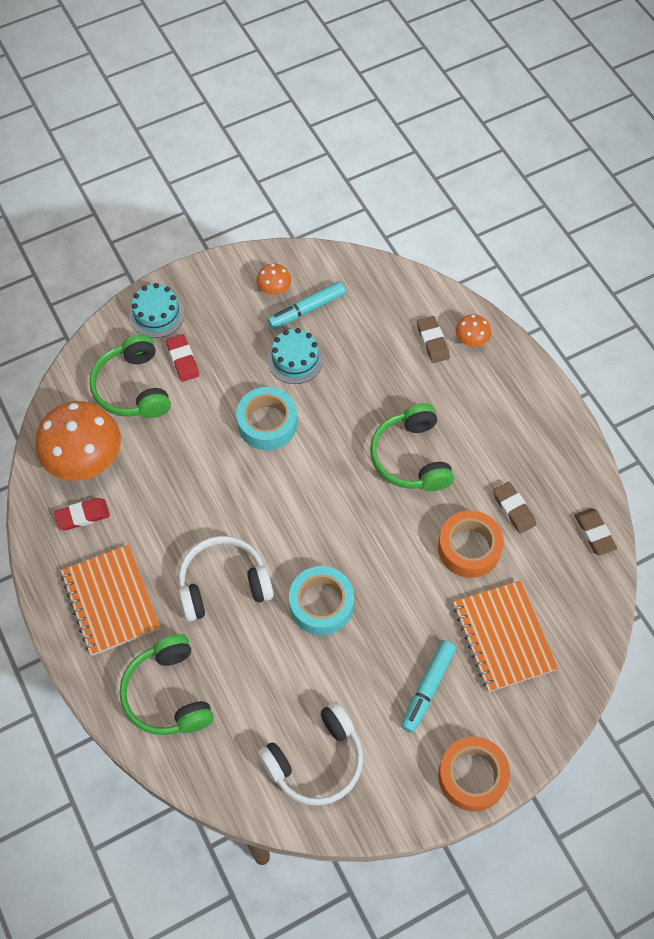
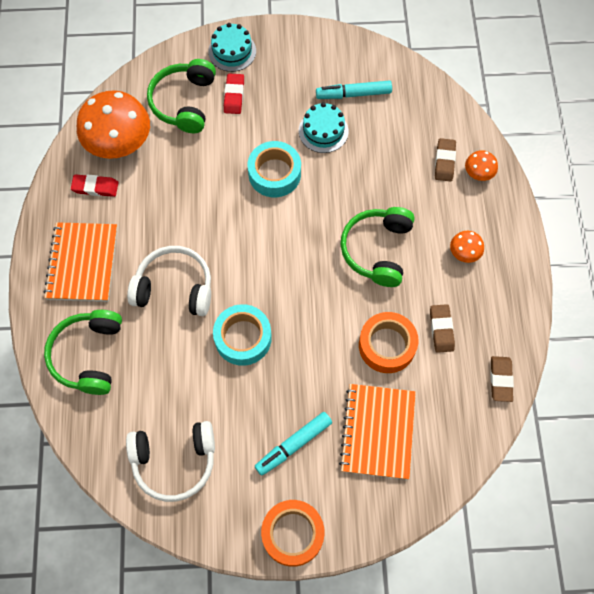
camera: 25 degrees right, 5 degrees up
orange mushroom [256,264,291,295] -> orange mushroom moved to [450,231,484,263]

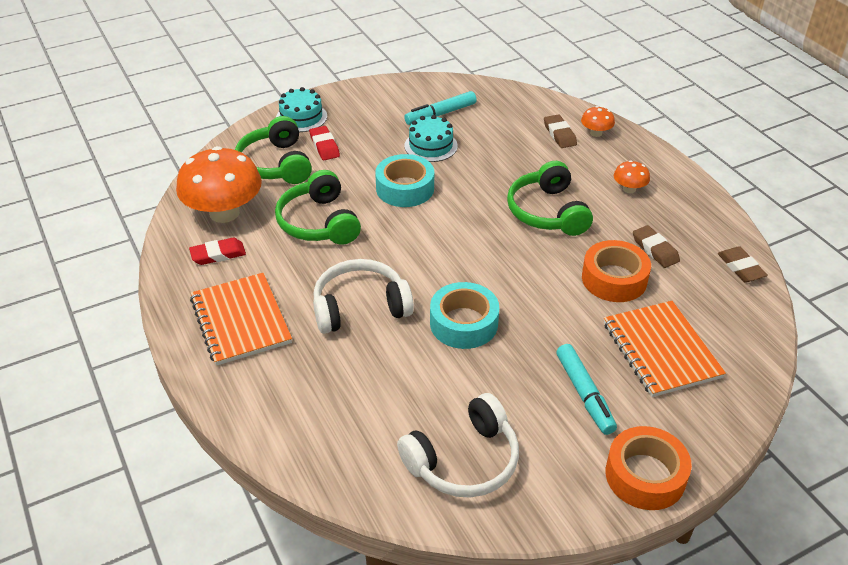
camera: 25 degrees left, 25 degrees down
green headphones [44,310,122,395] -> green headphones moved to [275,170,361,245]
turquoise marker [255,412,332,476] -> turquoise marker turned 45 degrees counterclockwise [556,344,617,435]

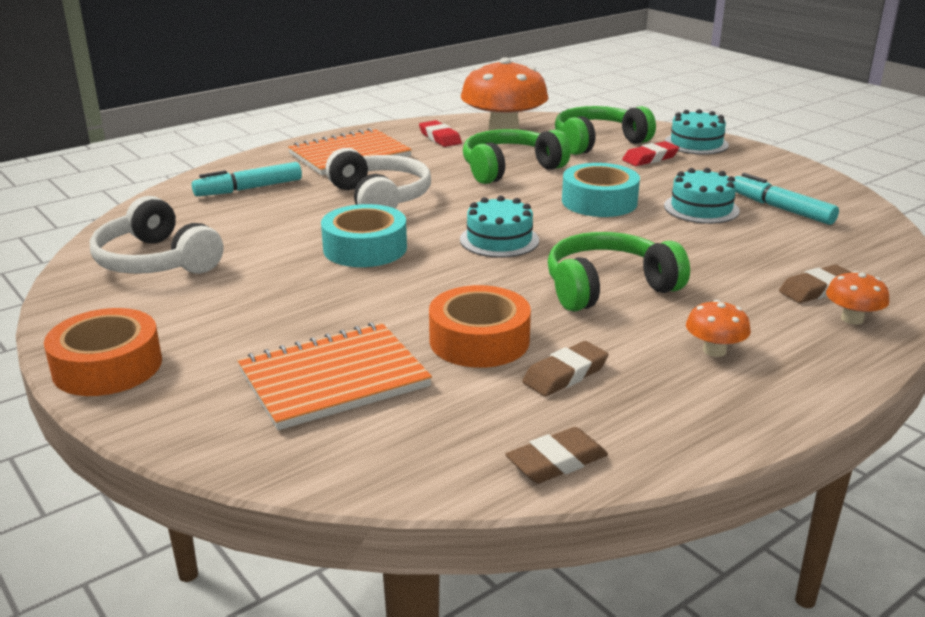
camera: 80 degrees right, 15 degrees down
turquoise marker [556,344,617,435] -> turquoise marker moved to [192,162,302,196]
none -> turquoise cake [460,196,539,258]

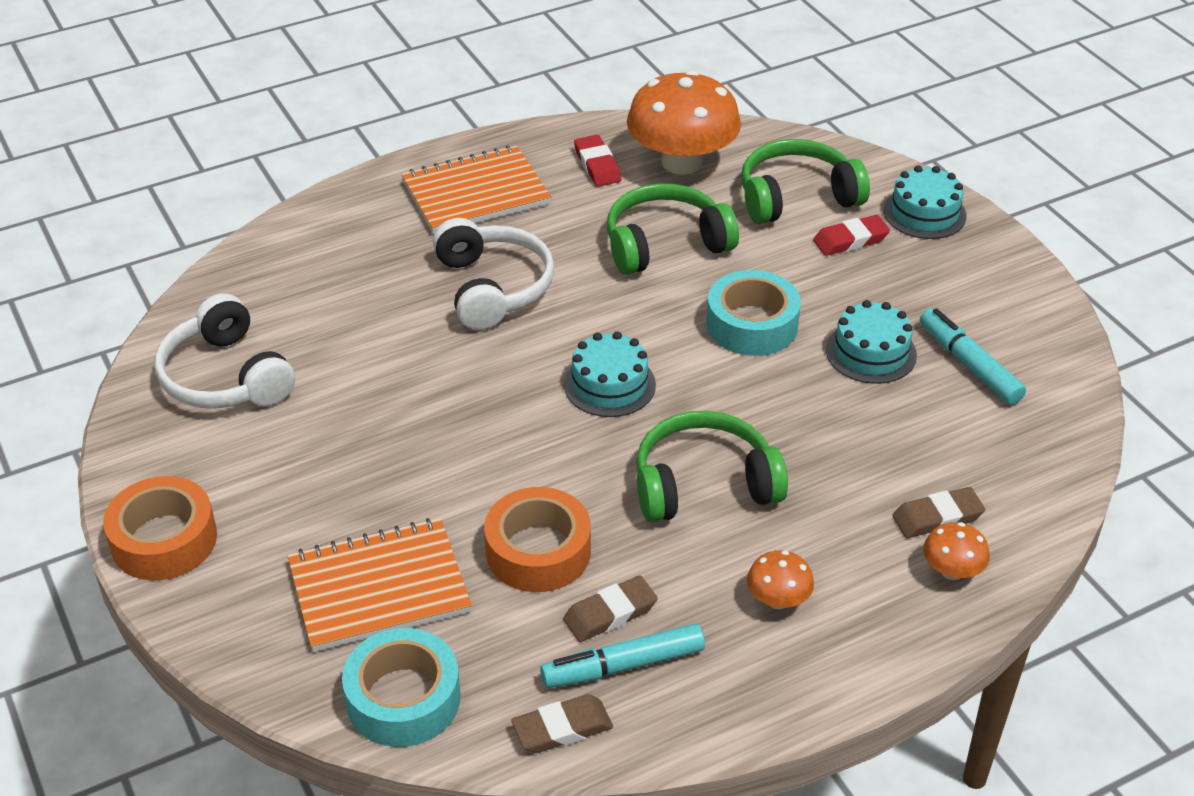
camera: 10 degrees right, 15 degrees up
turquoise marker [192,162,302,196] -> turquoise marker moved to [540,623,705,688]
turquoise tape [321,204,407,267] -> turquoise tape moved to [342,628,461,747]

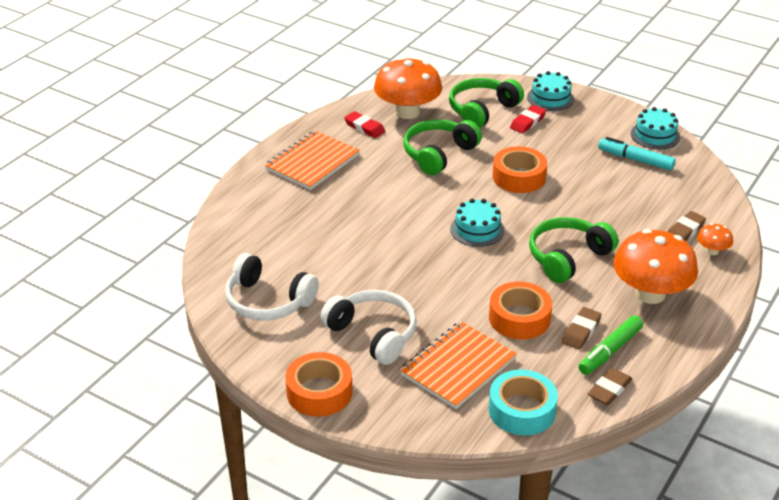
camera: 30 degrees left, 5 degrees down
white headphones [433,218,554,330] -> white headphones moved to [320,290,417,365]
turquoise marker [540,623,705,688] -> green marker [578,315,643,375]
turquoise tape [706,270,801,356] -> orange tape [493,146,547,193]
orange mushroom [747,550,814,609] -> orange mushroom [613,229,698,304], size x2.23
turquoise cake [826,300,917,384] -> turquoise cake moved to [631,107,680,149]

